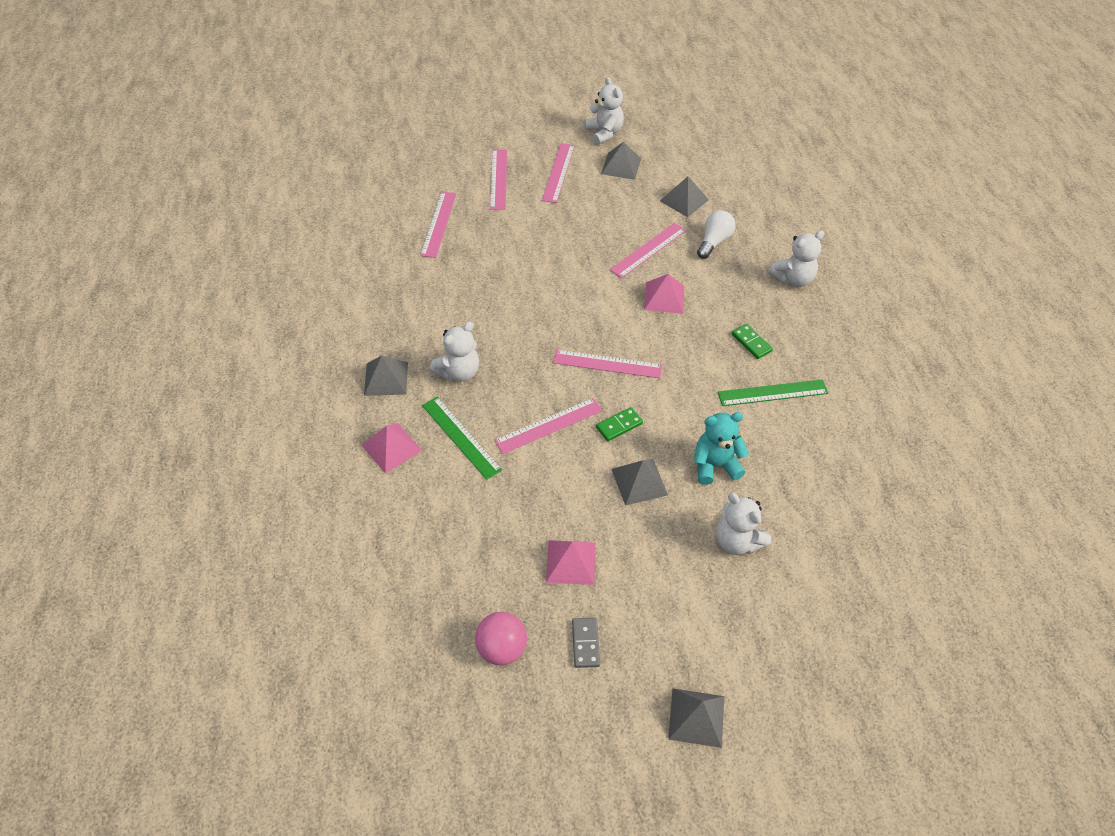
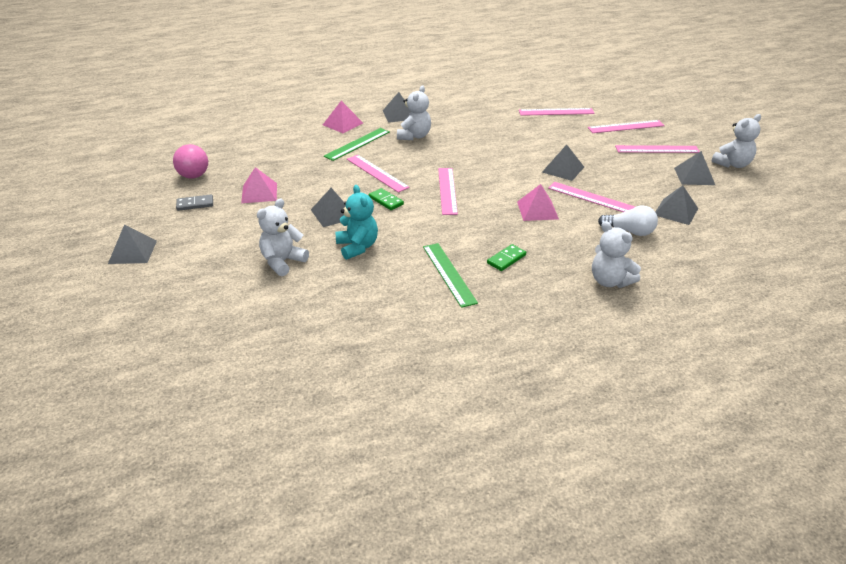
camera: 80 degrees right, 15 degrees down
white teddy bear [430,322,479,382] -> white teddy bear turned 105 degrees counterclockwise [397,85,431,140]
none -> grey pyramid [542,144,584,181]

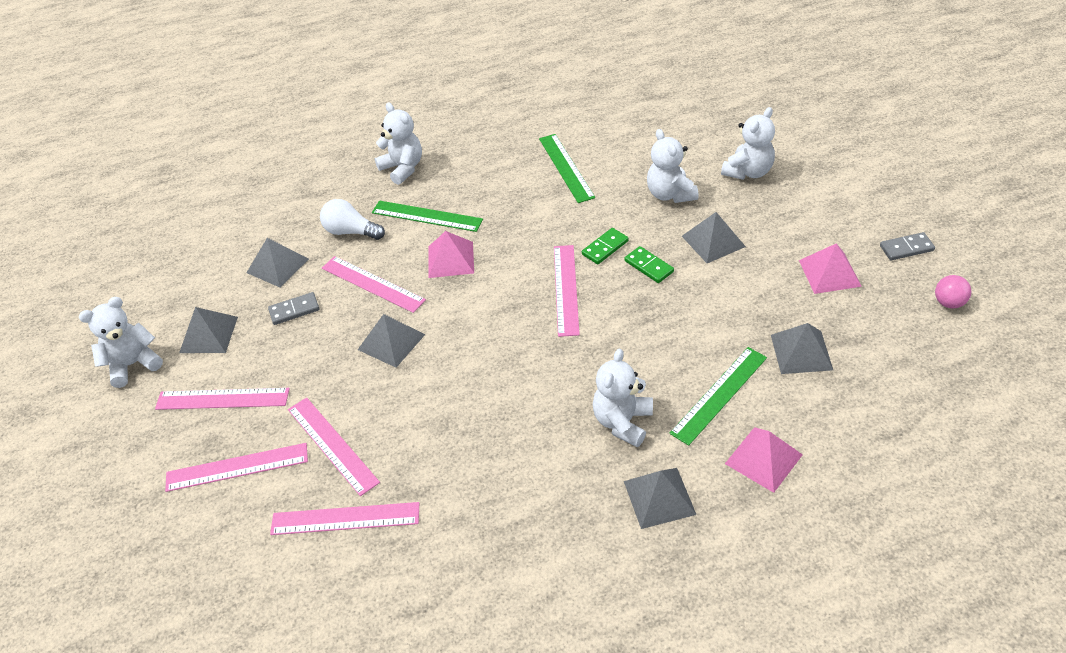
camera: 175 degrees left, 10 degrees up
grey pyramid [108,224,157,264] -> grey pyramid moved to [771,323,833,374]
pink ball [173,144,208,178] -> pink ball [935,275,971,308], size x0.66
turquoise teddy bear [335,185,378,260] -> white teddy bear [647,129,698,203]
pink ruler [347,155,410,193] -> pink ruler moved to [288,397,380,496]
green domino [487,244,526,271] -> green domino moved to [582,228,629,264]
none -> grey domino [268,292,319,325]
none -> green ruler [372,200,483,232]

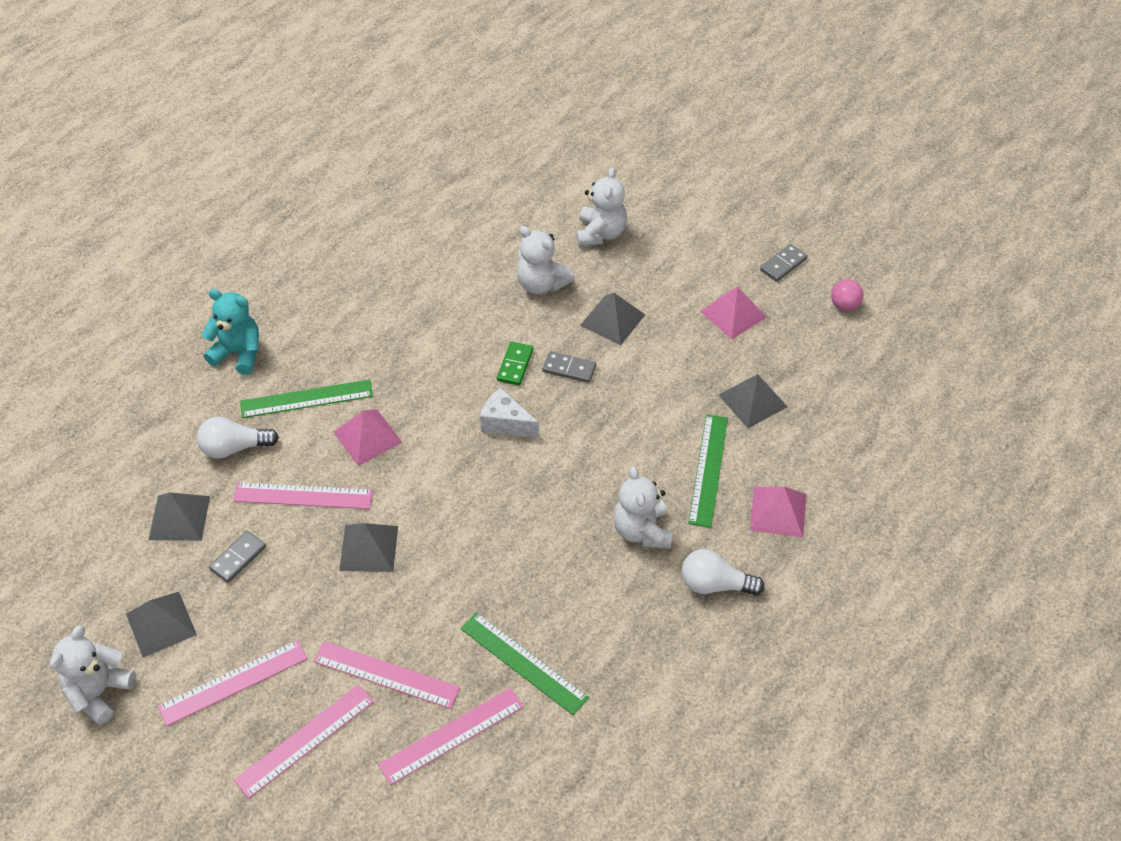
camera: 35 degrees left, 5 degrees up
white teddy bear [375,103,422,185] -> turquoise teddy bear [201,289,259,375]
green ruler [539,134,595,203] -> green ruler moved to [460,612,589,715]
pink ruler [554,245,580,337] -> white cheese [480,388,539,438]
green domino [624,246,674,283] -> grey domino [543,351,596,383]
grey pyramid [624,468,697,529] -> white light bulb [681,549,764,595]

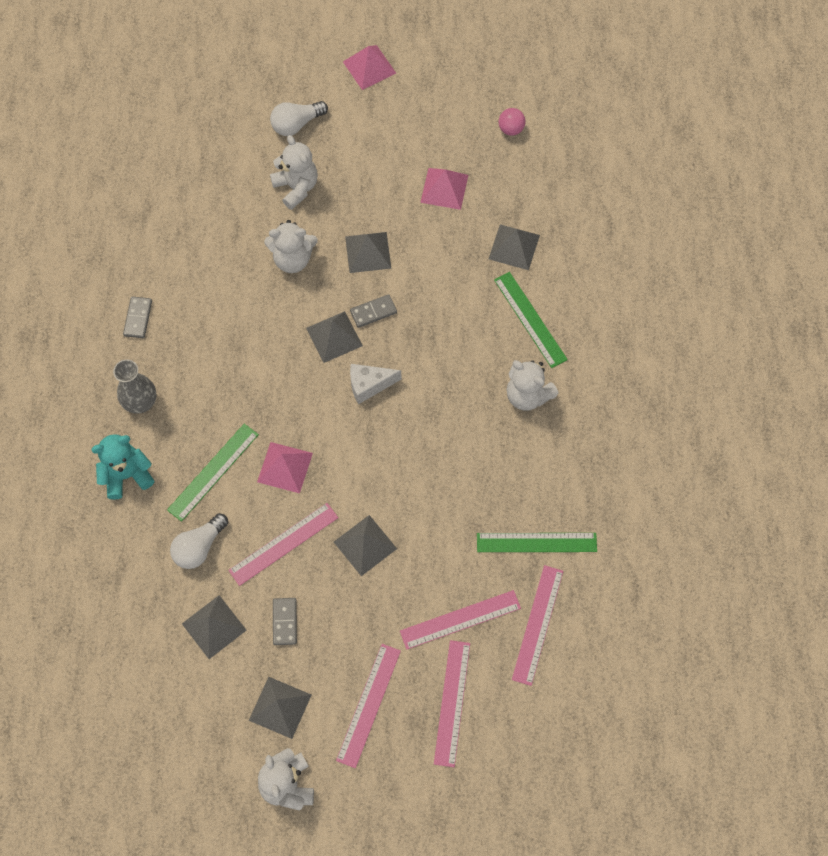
camera: 40 degrees left, 15 degrees up
green domino [497,341,533,386] -> grey pyramid [306,311,363,363]
white light bulb [681,549,764,595] -> white light bulb moved to [270,101,328,136]
pink pyramid [750,486,807,538] -> pink pyramid moved to [343,45,396,90]
grey domino [760,244,808,282] -> grey domino moved to [123,296,152,338]
none -> grey vase [113,359,156,414]

